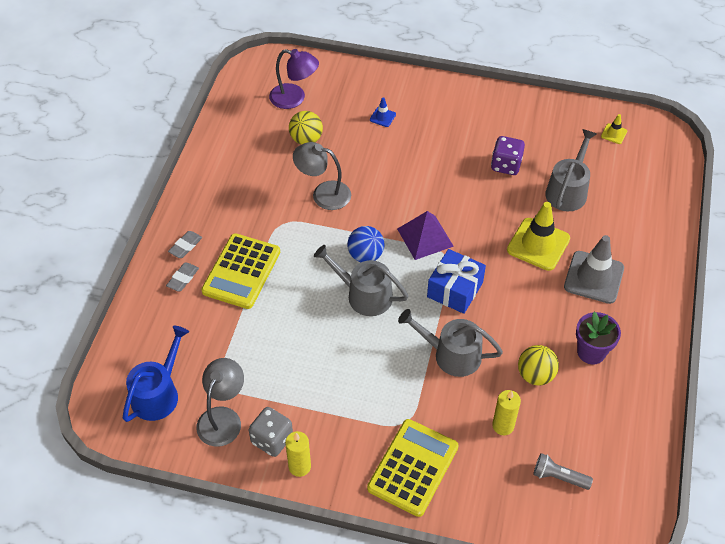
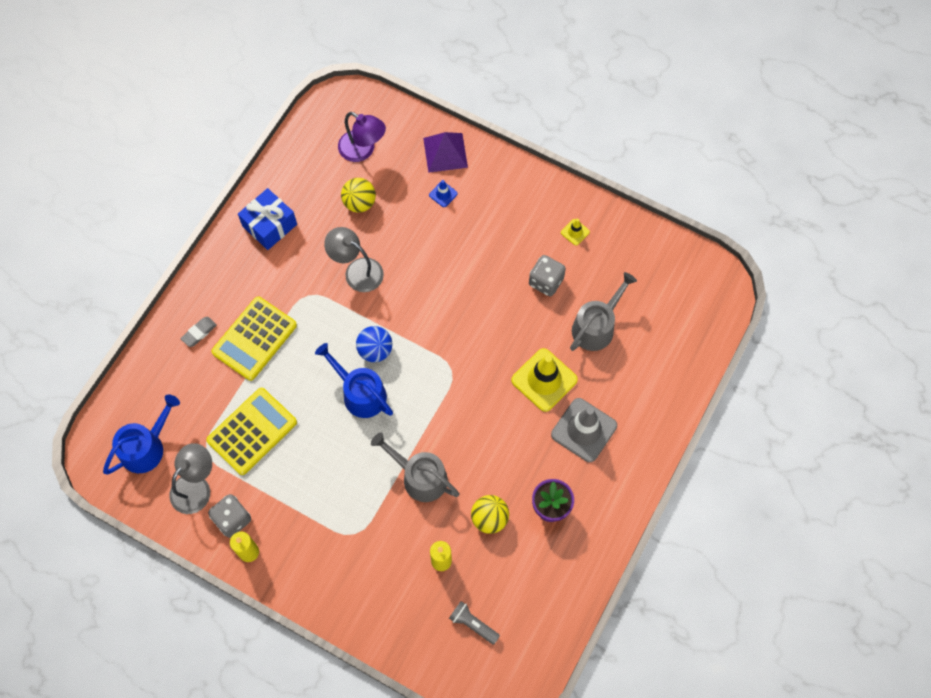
camera: 15 degrees right, 15 degrees up
grey eraser [168,231,202,258] -> none
grey watering can [314,245,408,316] -> blue watering can [315,343,393,418]
yellow calculator [367,419,459,517] -> yellow calculator moved to [206,388,297,475]
purple pyramid [397,211,454,260] -> purple pyramid moved to [423,132,468,173]
blue gift [427,249,486,314] -> blue gift moved to [238,188,297,250]
purple dice [491,136,525,175] -> grey dice [529,255,566,296]
yellow traffic cone [601,114,627,144] -> yellow traffic cone moved to [561,219,590,246]

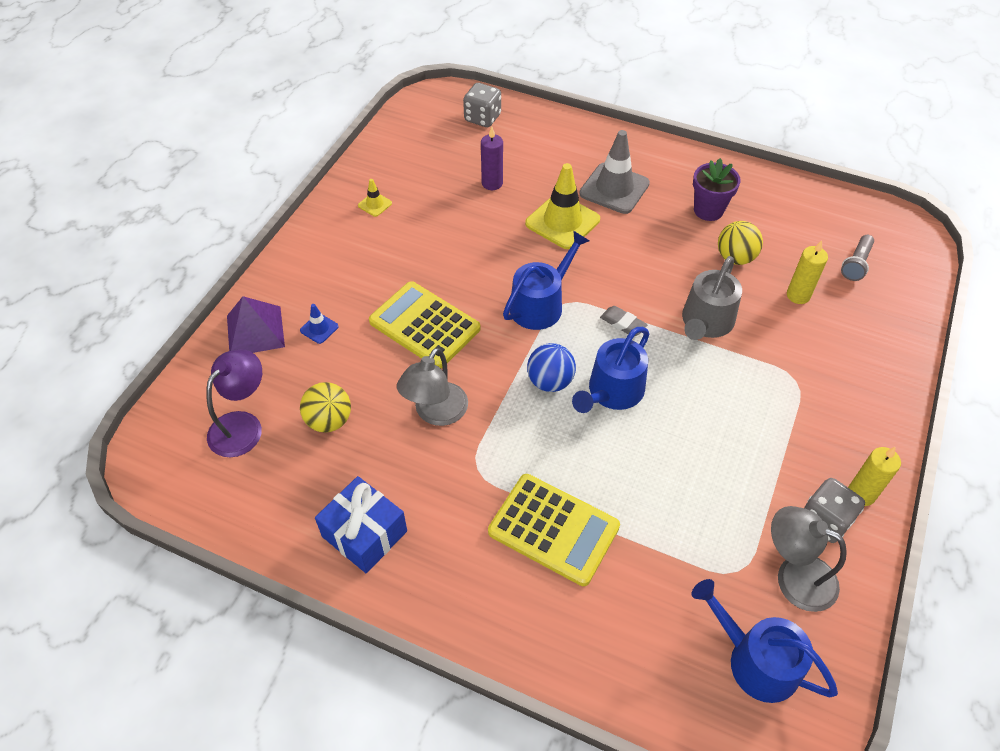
camera: 95 degrees left, 15 degrees down
grey eraser [180,317,217,347] -> grey eraser moved to [600,306,648,336]
yellow calculator [206,388,297,475] -> yellow calculator moved to [369,281,481,368]
grey dice [529,255,566,296] -> grey dice moved to [463,83,501,127]
grey watering can [570,272,637,351] -> purple candle [481,127,503,190]
none -> blue watering can [503,231,590,330]

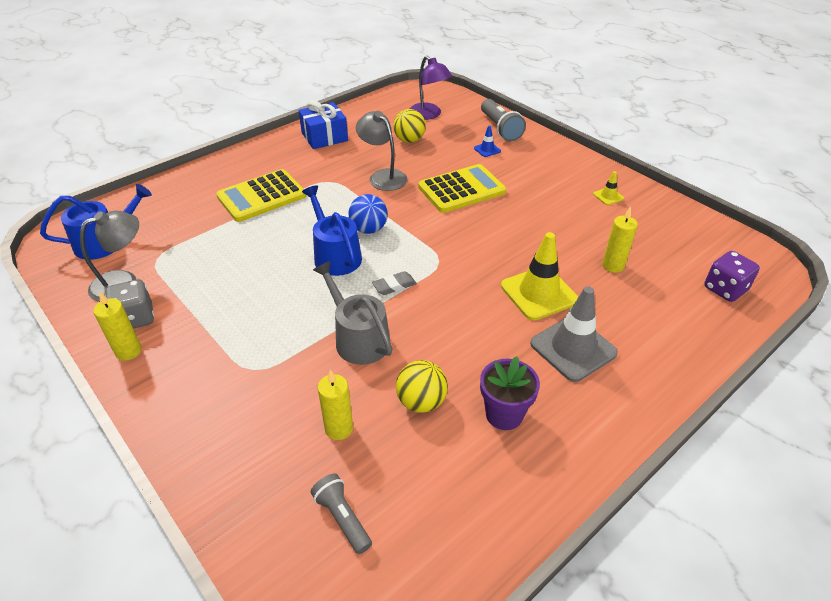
camera: 115 degrees right, 10 degrees down
purple pyramid [227,296,285,353] -> grey flashlight [481,99,526,141]
grey dice [463,83,501,127] -> purple dice [704,251,760,302]
purple candle [481,127,503,190] -> yellow candle [602,207,638,273]
blue watering can [503,231,590,330] -> none

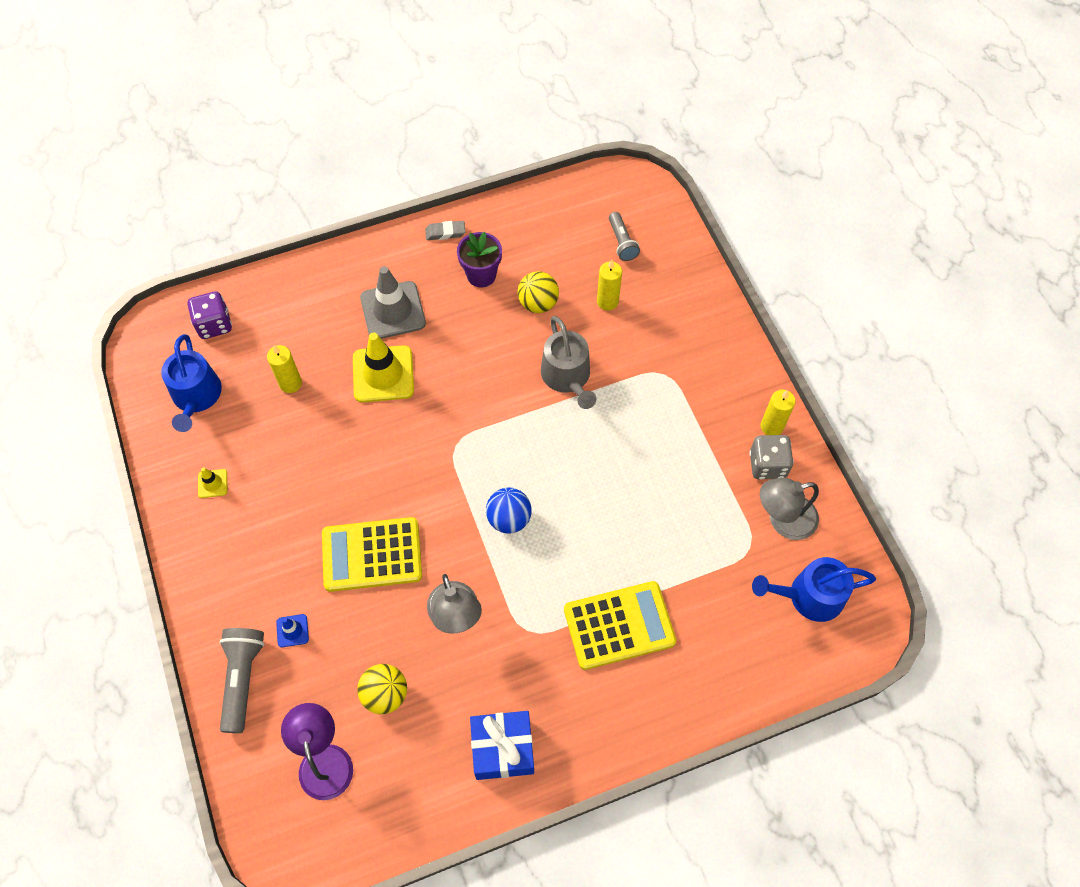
camera: 160 degrees left, 20 degrees up
blue watering can [302,185,362,276] -> blue watering can moved to [161,334,222,432]
grey eraser [372,271,417,295] -> grey eraser moved to [425,221,465,240]

